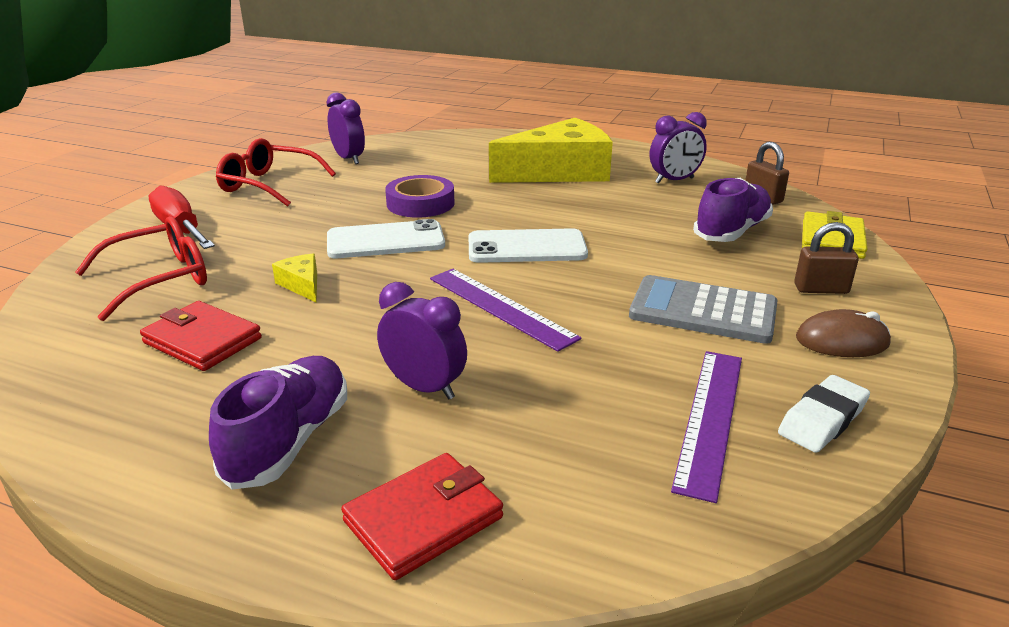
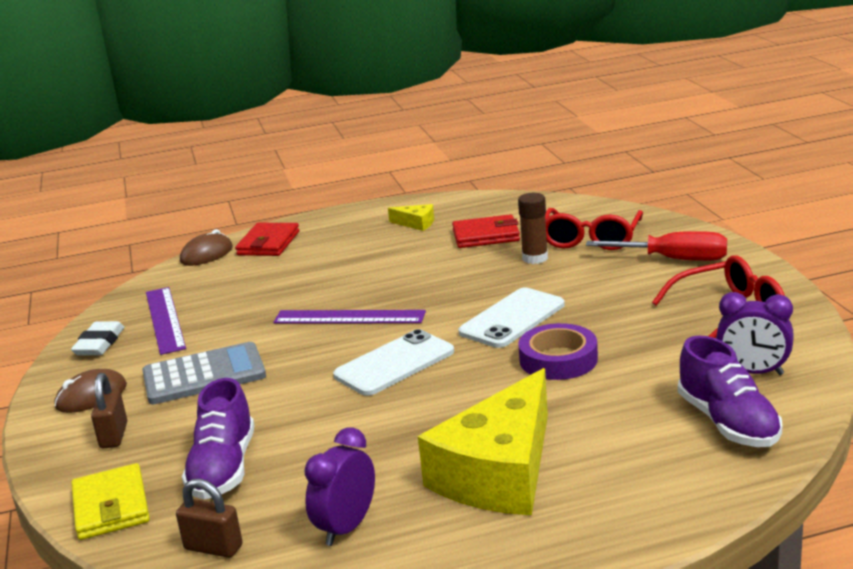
camera: 145 degrees right, 5 degrees down
purple shoe [209,356,347,490] -> purple shoe moved to [678,336,782,447]
yellow cheese [272,253,317,303] -> yellow cheese moved to [388,204,434,231]
purple clock [377,282,467,399] -> none
brown padlock [794,222,859,294] -> brown padlock turned 60 degrees counterclockwise [91,373,127,448]
none -> brown mouse [180,229,233,266]
none -> brown glue stick [518,193,548,264]

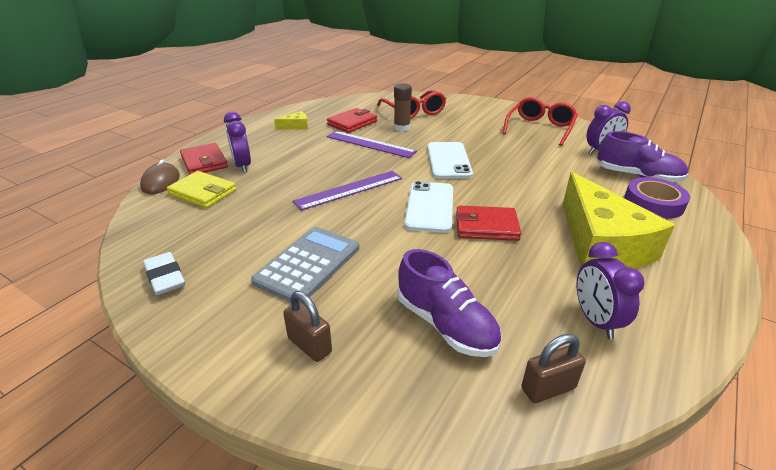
camera: 45 degrees left, 10 degrees up
brown mouse [54,369,127,413] -> none
yellow wallet [71,463,150,540] -> yellow wallet moved to [167,171,236,208]
purple ruler [146,287,186,355] -> purple ruler moved to [327,131,417,158]
purple tape [518,323,598,380] -> purple tape moved to [624,177,690,219]
red screwdriver [586,231,727,261] -> none
none -> purple clock [224,112,251,173]
none -> red wallet [456,206,521,241]

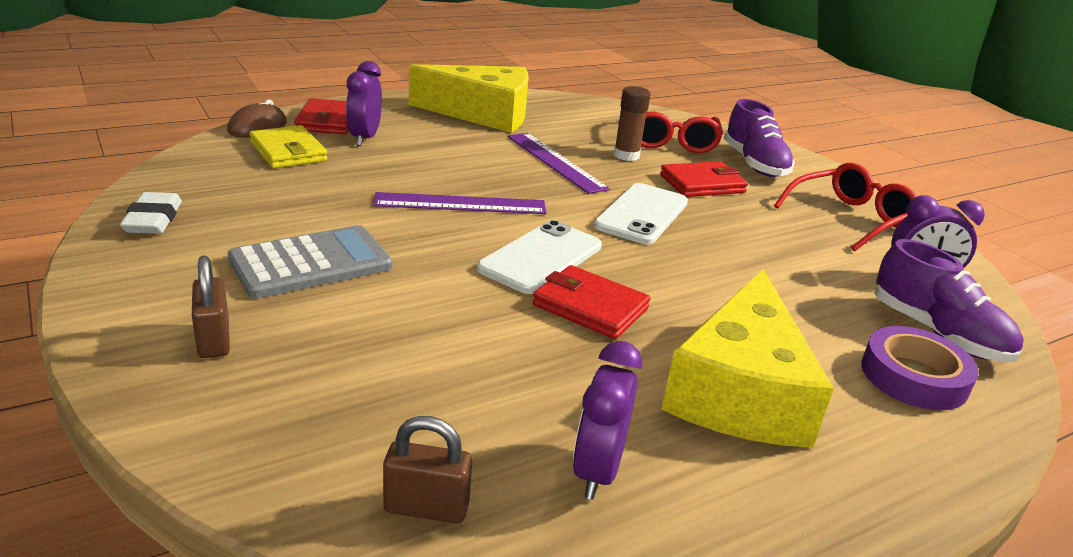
camera: 25 degrees right, 5 degrees down
yellow cheese [274,111,308,130] -> yellow cheese [409,64,529,133], size x2.50
red wallet [327,108,377,133] -> red wallet moved to [660,161,748,197]
purple shoe [398,249,501,357] -> purple shoe moved to [724,99,795,177]

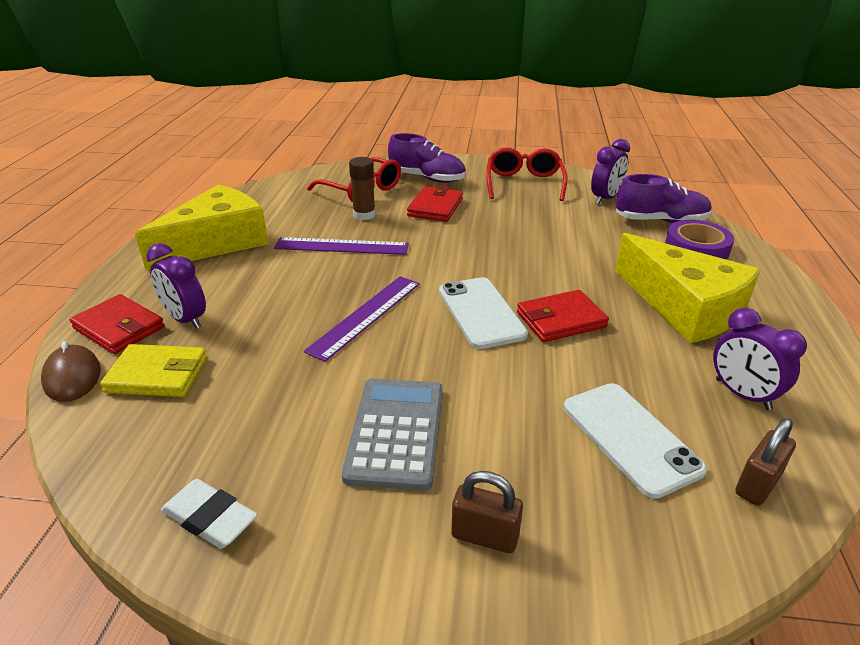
camera: 50 degrees left, 5 degrees up
white phone [594,183,688,244] -> white phone moved to [564,383,707,499]

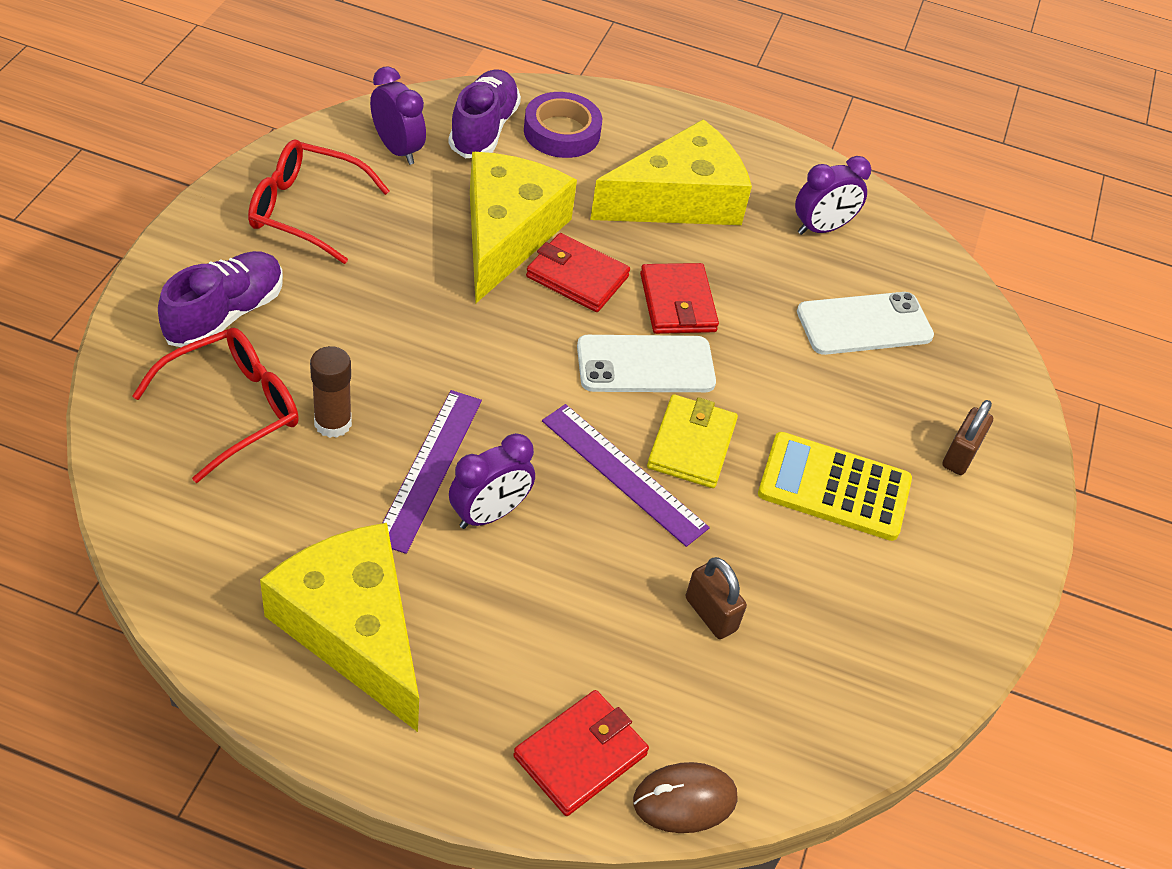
camera: 85 degrees left, 15 degrees up
yellow wallet [100,344,207,397] -> yellow wallet moved to [647,394,738,488]
purple clock [146,243,206,329] -> purple clock moved to [449,433,535,529]
white eraser [161,479,258,549] -> none
grey calculator [342,378,443,491] -> yellow calculator [758,432,912,541]
red wallet [407,186,463,222] -> red wallet moved to [526,233,630,312]
brown padlock [735,418,796,506] -> brown padlock moved to [686,557,747,639]
none -> yellow cheese [470,152,577,303]

